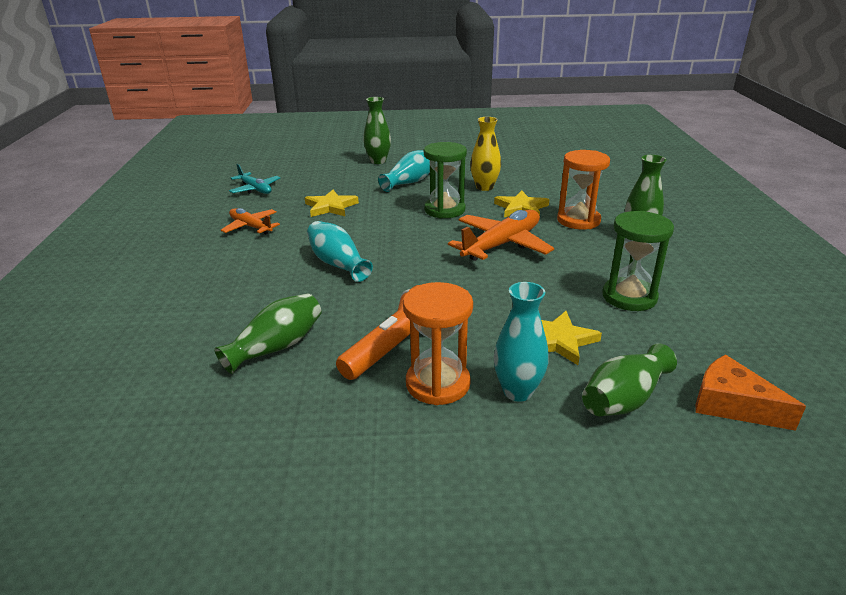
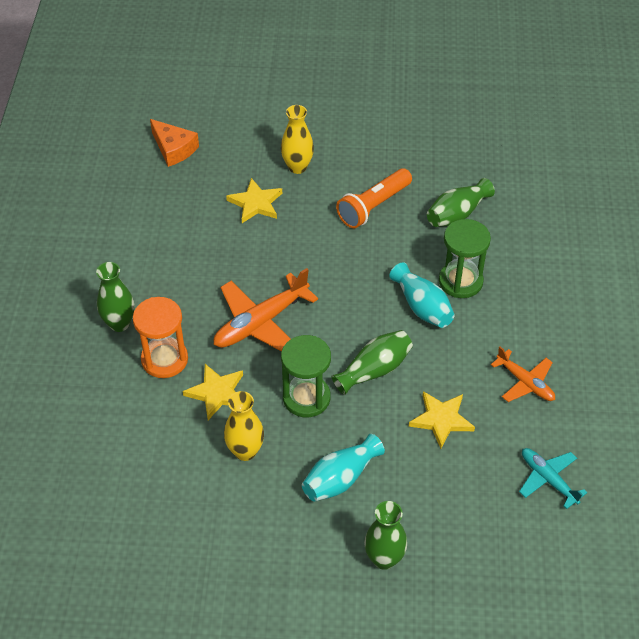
camera: 175 degrees left, 20 degrees up
orange hourglass [403,282,473,405] -> none
turquoise vase [494,282,549,402] -> yellow vase [281,105,314,174]
green vase [582,343,677,416] -> green vase moved to [331,330,413,395]
green hourglass [602,211,674,311] -> green hourglass moved to [439,219,491,298]

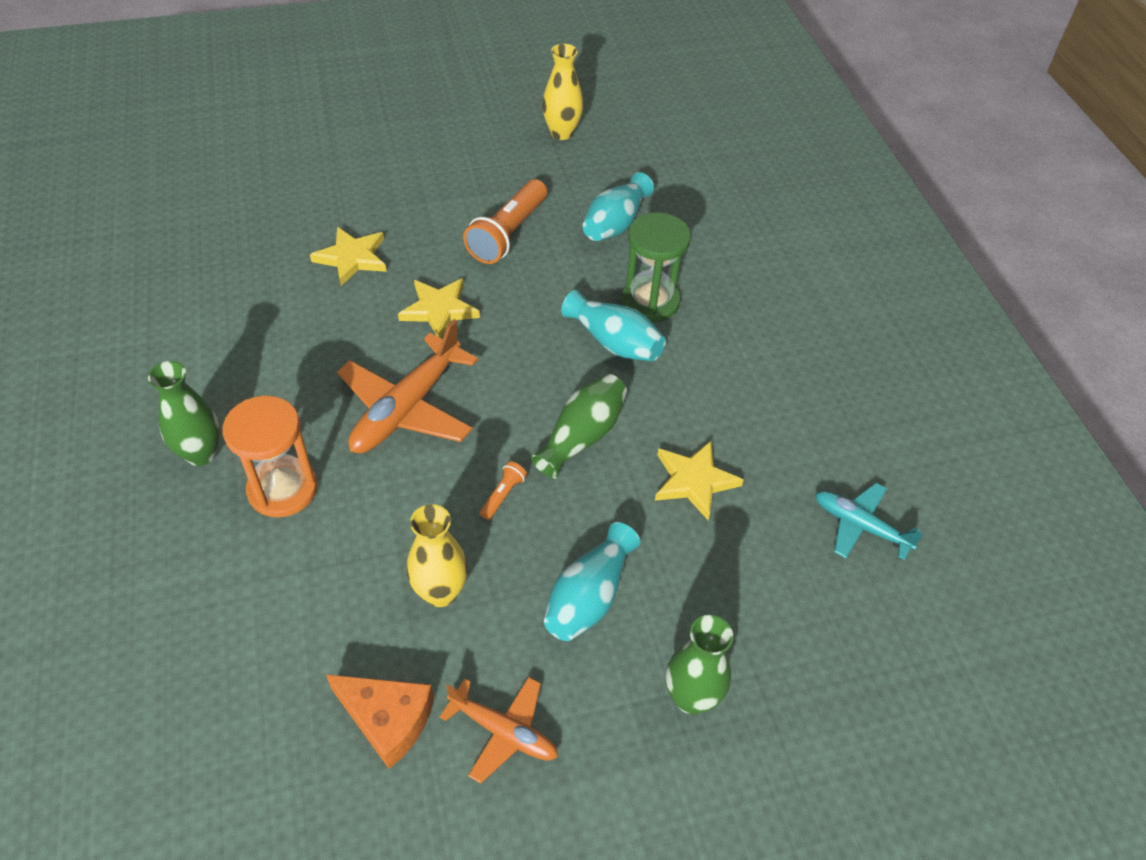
camera: 20 degrees left, 0 degrees up
orange cheese [150,119,199,167] -> orange cheese moved to [326,674,434,769]
yellow star [183,364,243,420] -> yellow star moved to [398,278,480,338]
yellow vase [281,105,314,174] -> yellow vase moved to [542,44,583,140]
green hourglass [281,335,331,417] -> orange flashlight [480,461,527,520]
green vase [427,178,495,227] -> turquoise vase [583,172,654,241]
orange plane [491,346,555,402] -> orange plane moved to [440,677,558,784]

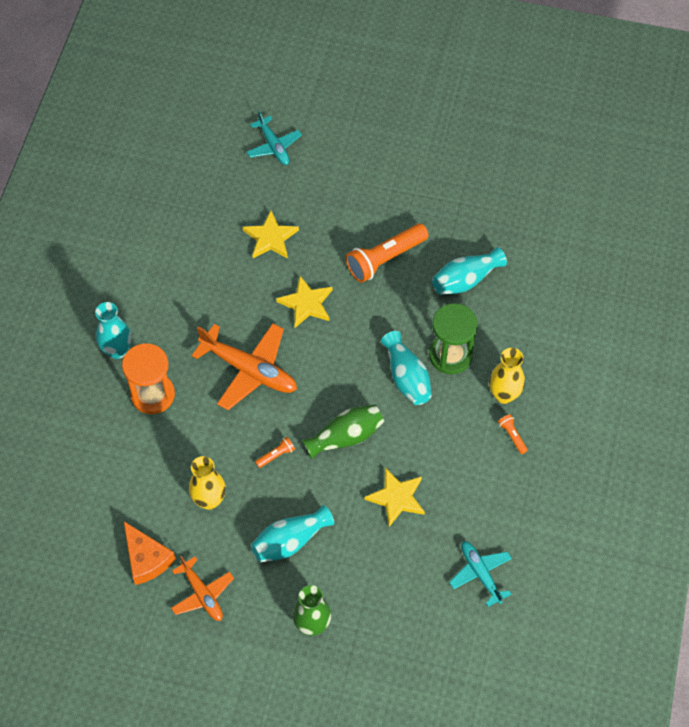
camera: 30 degrees right, 10 degrees up
green vase [148,361,220,466] -> turquoise vase [95,302,131,359]
orange plane [337,319,478,453] -> orange plane turned 120 degrees counterclockwise [191,323,297,410]
yellow vase [542,44,583,140] -> yellow vase moved to [489,348,525,404]
none -> turquoise plane [247,111,302,165]
none -> orange flashlight [498,414,528,454]

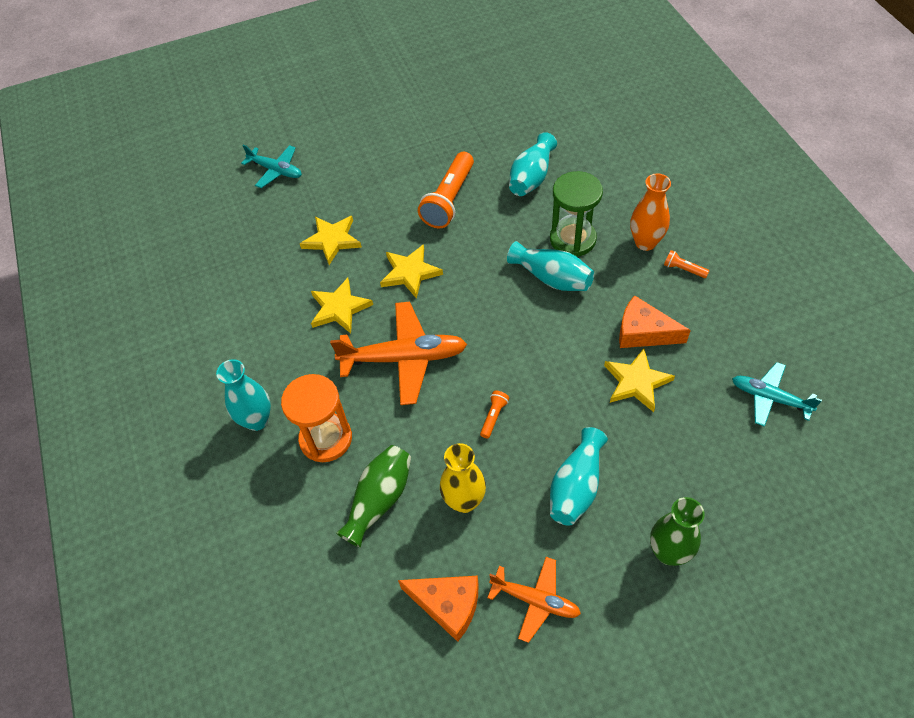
camera: 30 degrees left, 5 degrees down
green vase [302,404,384,459] -> green vase moved to [336,445,411,548]
yellow vase [489,348,525,404] -> orange vase [630,173,671,251]
none -> yellow star [311,278,373,333]
none -> orange cheese [619,295,691,348]

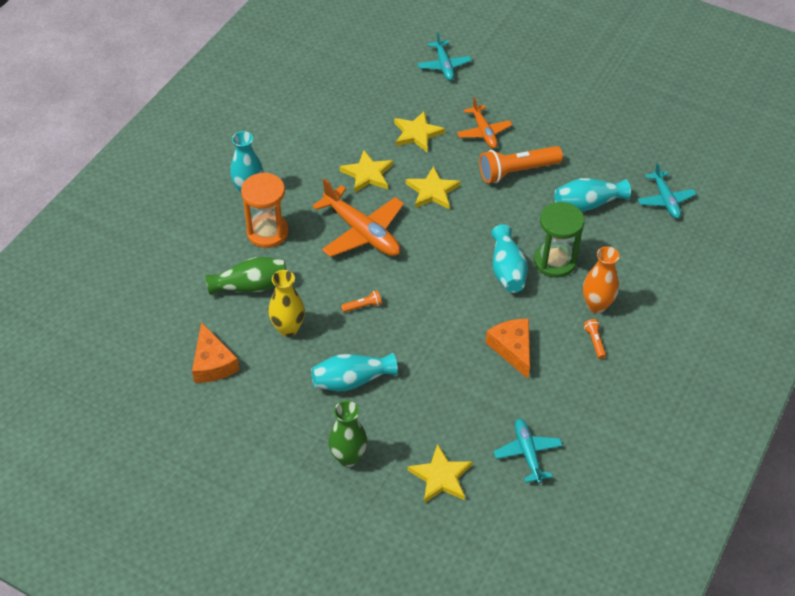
camera: 45 degrees right, 5 degrees down
orange plane [487,557,581,643] -> orange plane moved to [457,97,512,148]
yellow star [604,349,675,412] -> yellow star moved to [408,444,473,503]
none -> turquoise plane [638,163,696,219]

